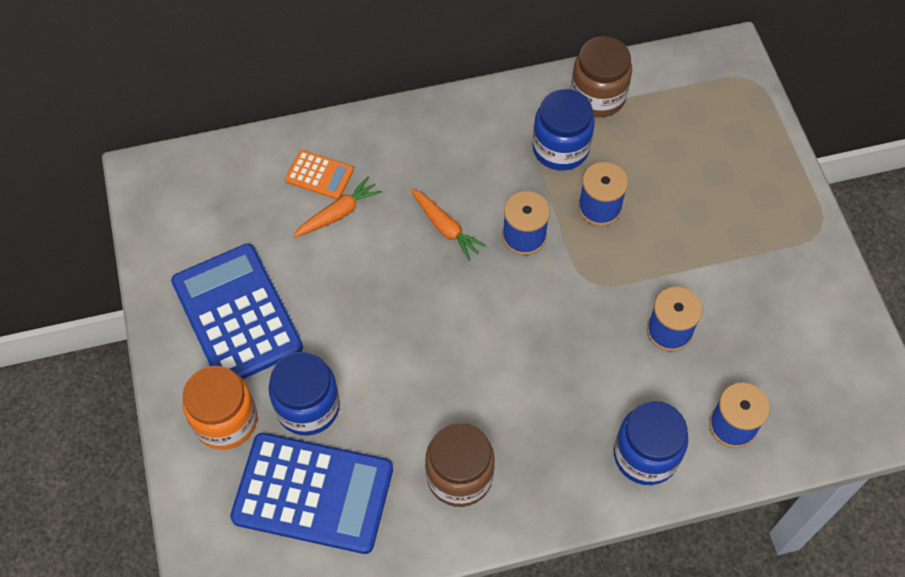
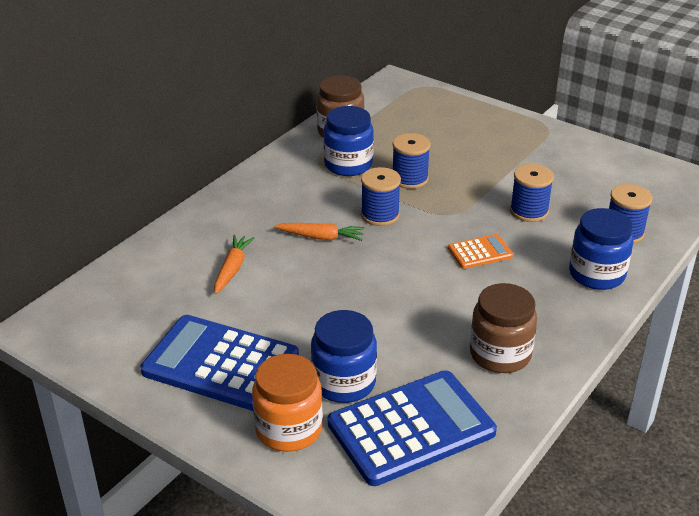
camera: 40 degrees left, 25 degrees down
orange calculator [285,150,354,199] -> orange calculator moved to [448,234,513,269]

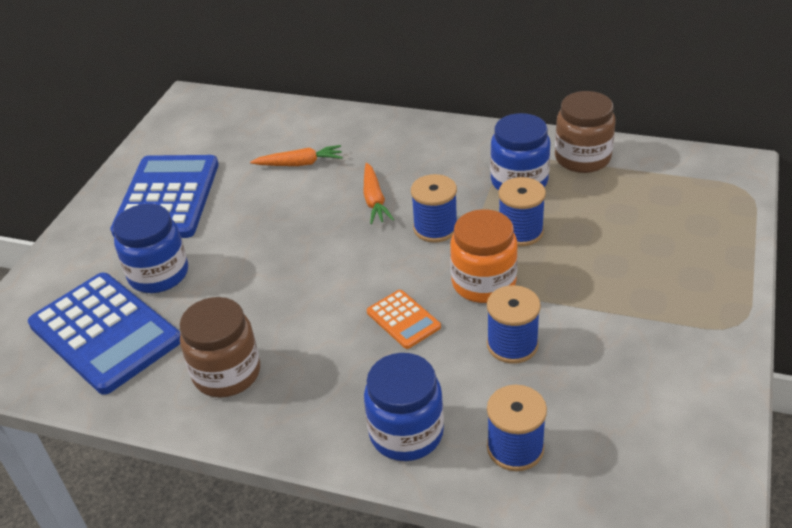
camera: 75 degrees right, 5 degrees up
orange jar [252,354,323,452] -> orange jar moved to [450,209,518,303]

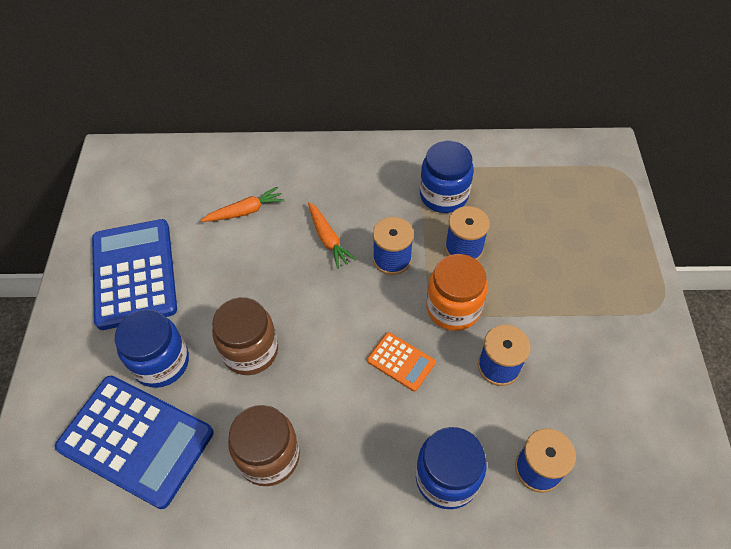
camera: 20 degrees left, 15 degrees up
brown jar [555,91,615,173] -> brown jar moved to [212,297,278,375]

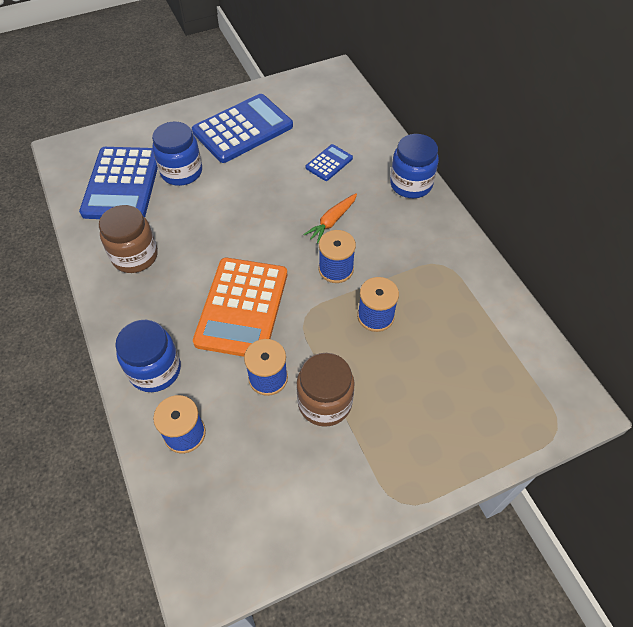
camera: 65 degrees right, 0 degrees up
orange carrot [201,186,284,222] -> blue calculator [306,144,353,181]
brown jar [212,297,278,375] -> brown jar moved to [297,353,355,427]
orange calculator [367,332,436,391] -> orange calculator [193,258,287,357], size x2.12
blue jar [420,141,474,213] -> blue jar moved to [390,134,439,198]
orange jar [426,254,488,331] -> none

